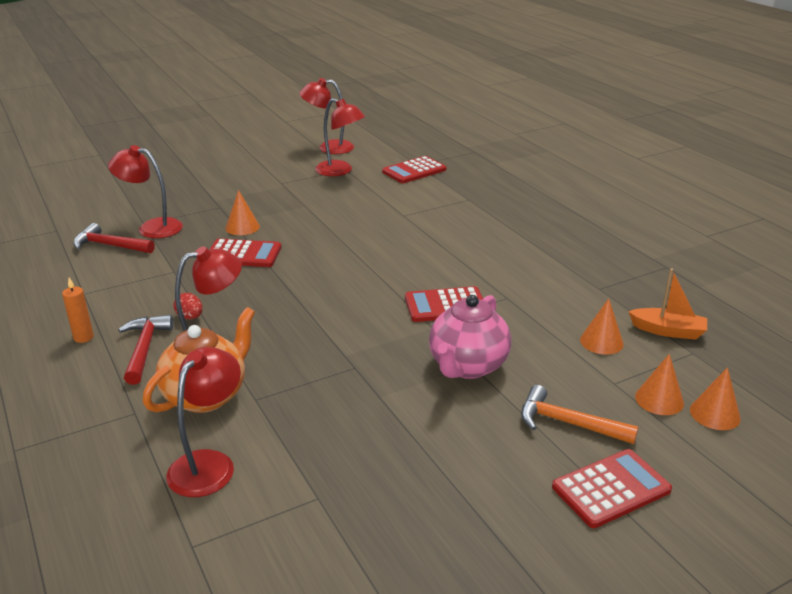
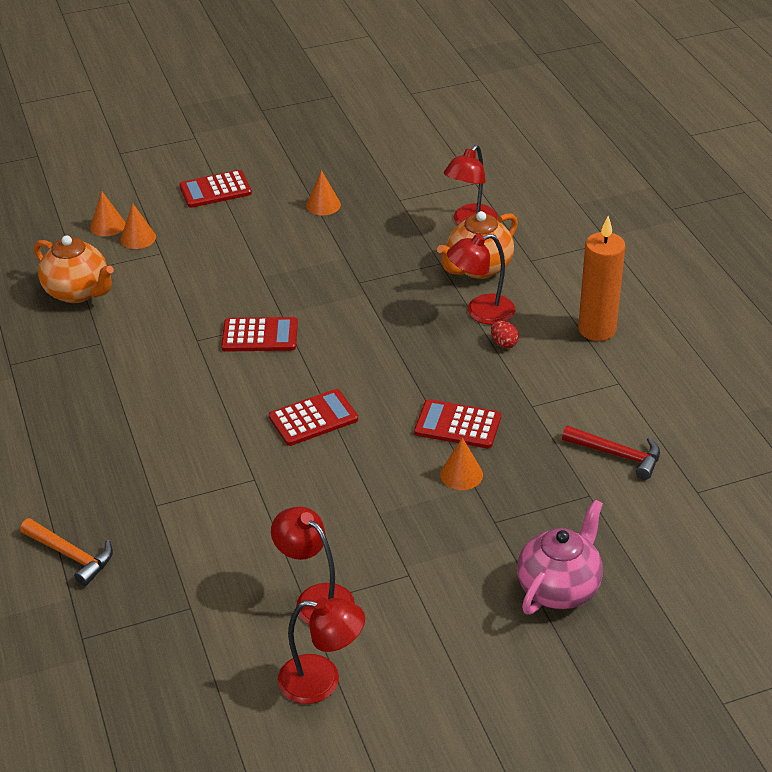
camera: 170 degrees left, 10 degrees up
orange candle [62,278,94,343] -> orange candle [578,216,625,341], size x2.16
red lamp [108,145,183,238] -> none
red hammer [118,315,173,385] -> none
red calculator [382,156,446,183] -> red calculator moved to [269,389,358,446]
pink teapot [429,295,511,379] -> pink teapot moved to [517,499,603,615]
orange hammer [521,385,639,444] -> orange hammer moved to [20,518,113,586]
orange cone [580,298,624,355] -> orange cone moved to [306,170,341,215]
orange boat [628,268,707,340] -> orange teapot [34,235,114,303]

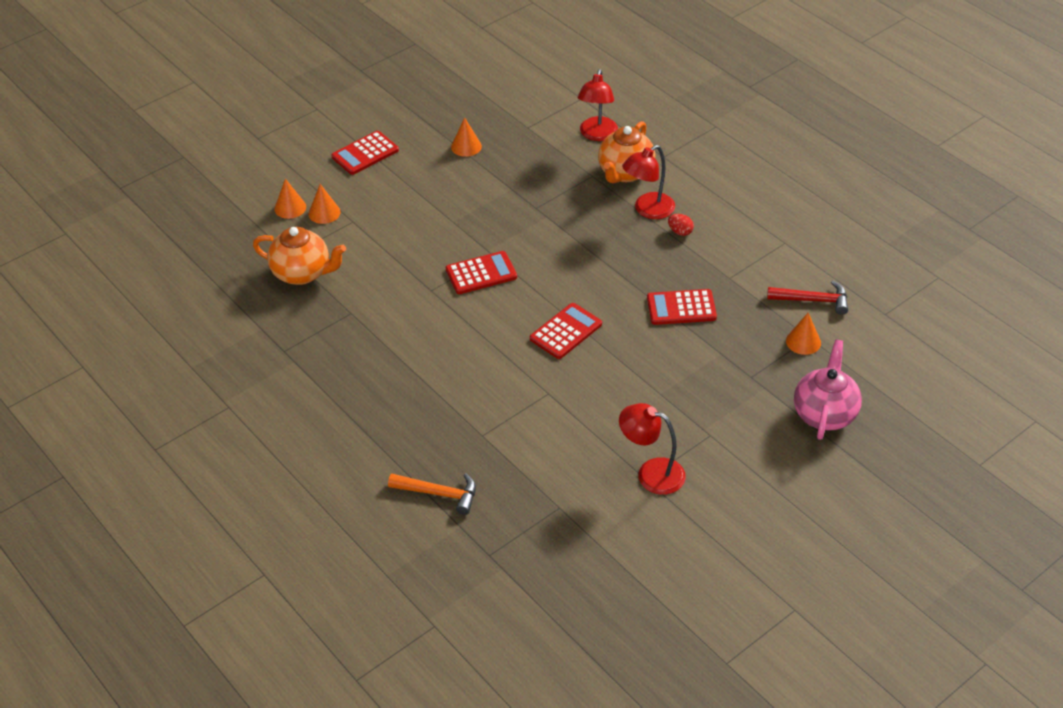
camera: 20 degrees left, 5 degrees up
red lamp [278,597,365,704] -> none
orange cone [440,437,483,490] -> orange cone moved to [786,313,821,355]
orange candle [578,216,625,341] -> none

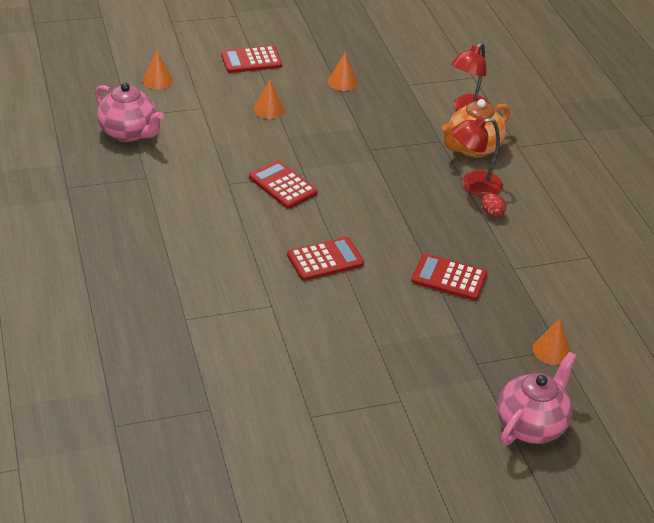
camera: 20 degrees right, 5 degrees down
orange teapot [253,227,346,285] -> pink teapot [95,83,163,142]
orange cone [309,184,341,224] -> orange cone moved to [254,79,284,119]
orange hammer [388,473,476,515] -> none
red calculator [446,251,517,294] -> red calculator turned 135 degrees counterclockwise [249,160,318,209]
red lamp [619,403,686,495] -> none
red hammer [767,281,848,315] -> none

